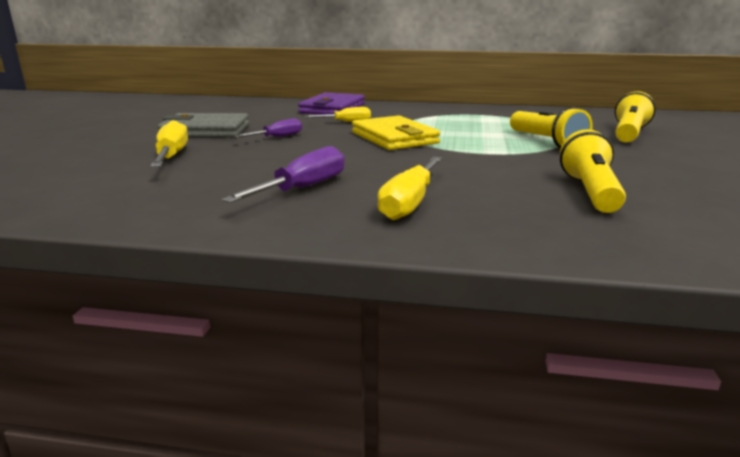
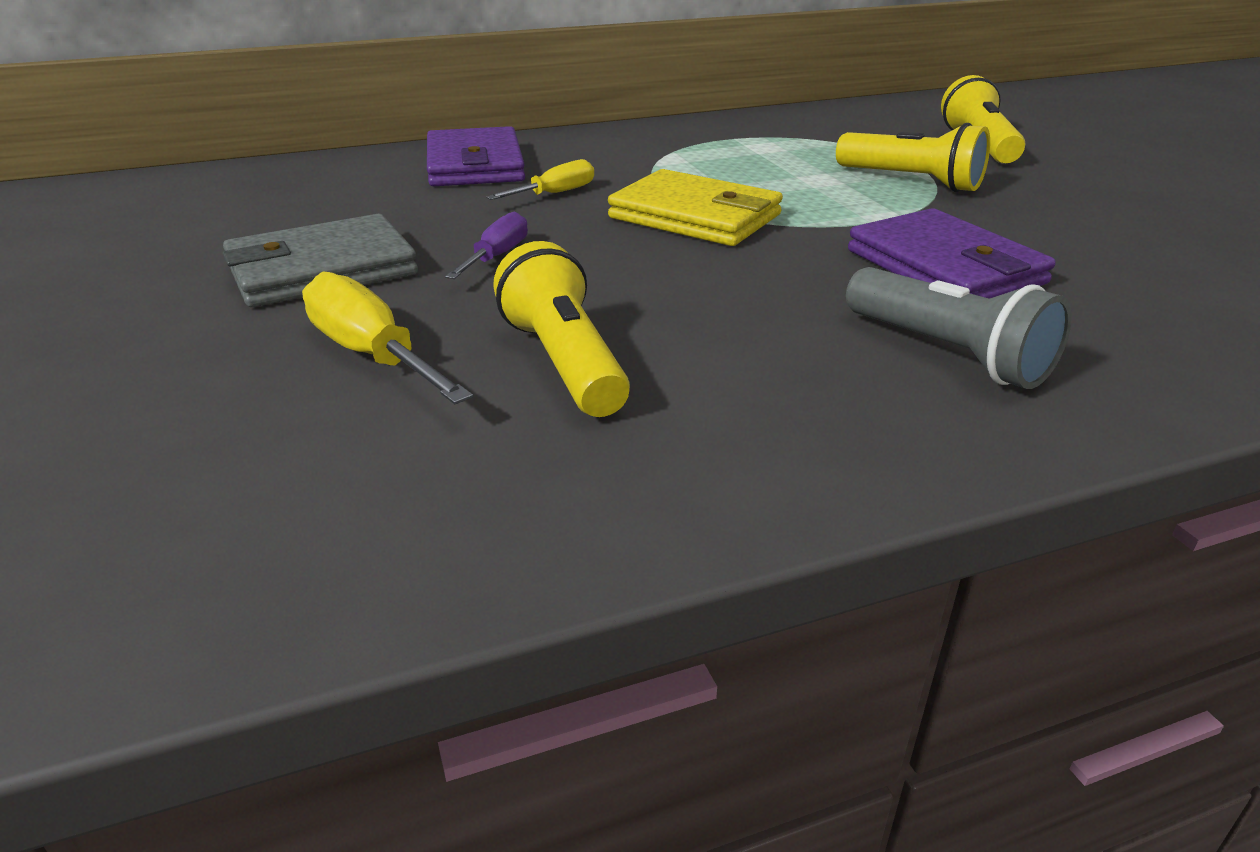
camera: 30 degrees left, 10 degrees up
purple screwdriver [222,146,345,203] -> none
yellow screwdriver [378,157,442,220] -> grey flashlight [846,267,1072,389]
yellow flashlight [560,129,626,213] -> yellow flashlight moved to [493,241,630,417]
none -> purple wallet [848,208,1056,299]

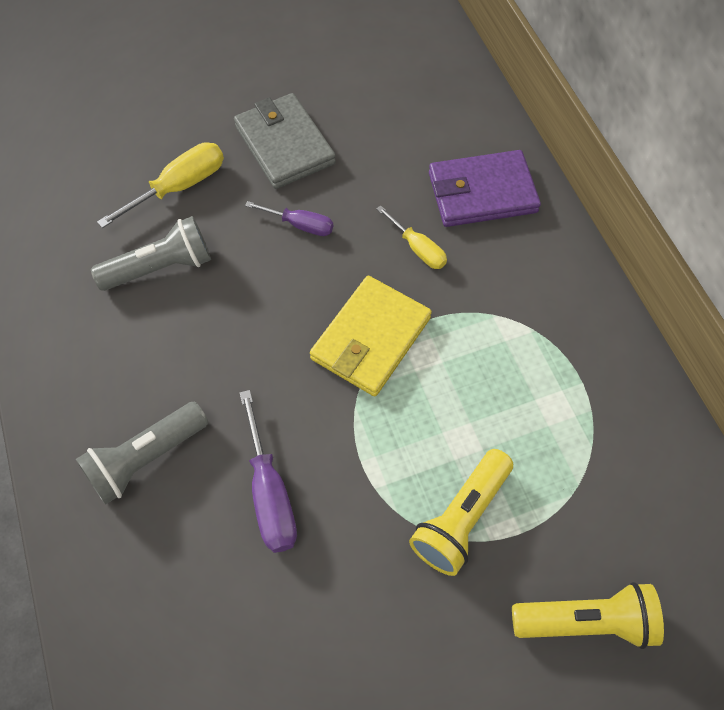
camera: 90 degrees right, 30 degrees up
yellow flashlight [493,241,630,417] -> grey flashlight [91,216,211,291]
purple wallet [848,208,1056,299] -> purple screwdriver [240,390,297,553]

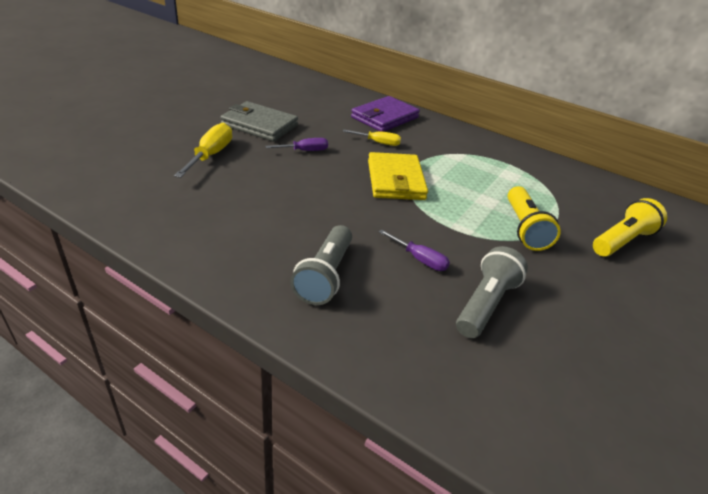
camera: 40 degrees left, 25 degrees down
grey flashlight [91,216,211,291] -> grey flashlight moved to [456,246,528,338]
purple screwdriver [240,390,297,553] -> purple screwdriver [379,229,450,271], size x0.64

